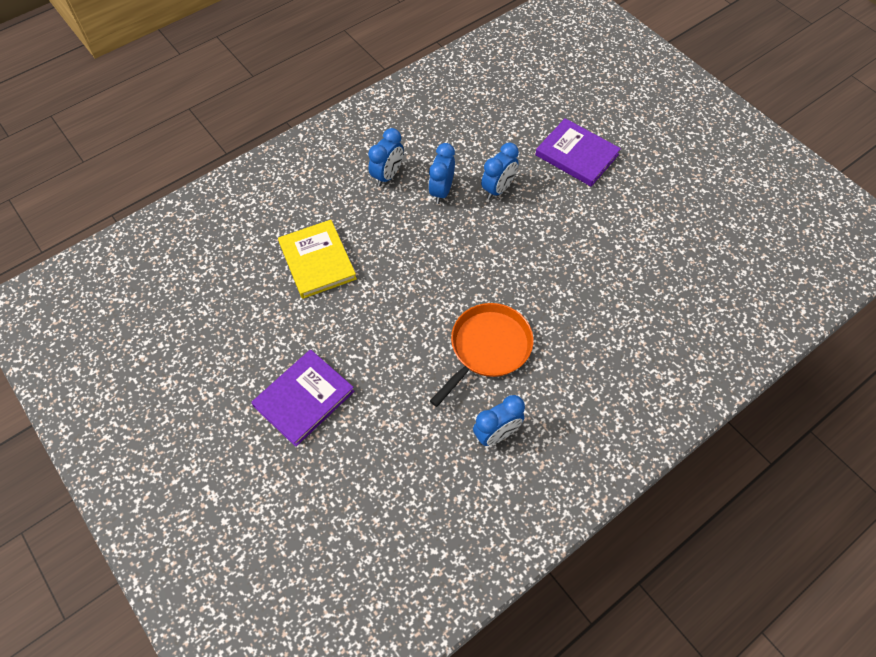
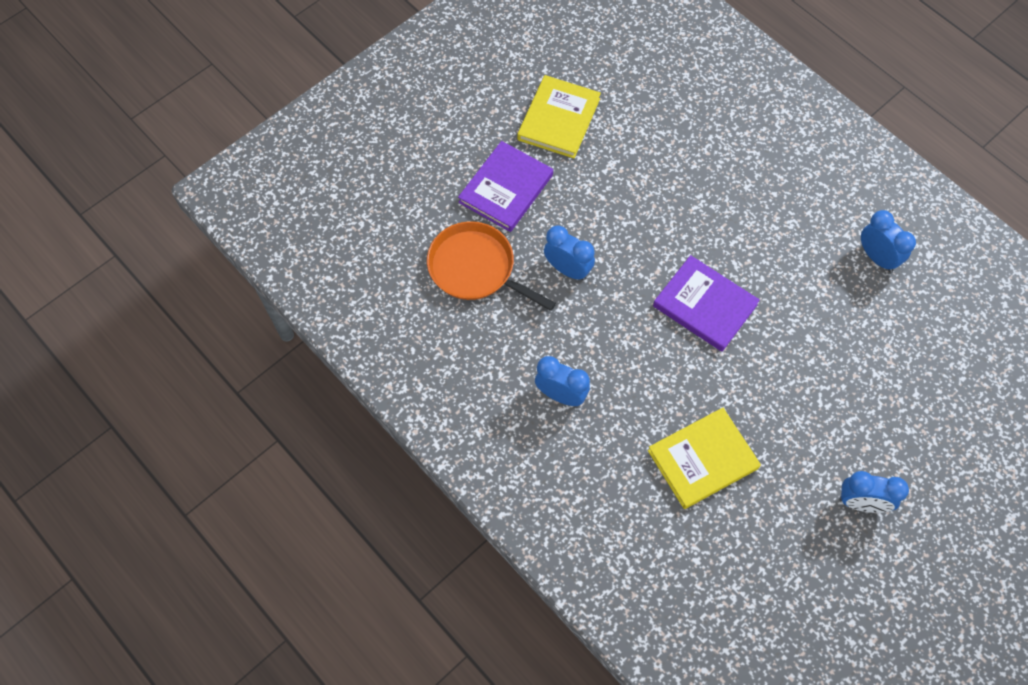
camera: 95 degrees left, 5 degrees up
purple book [251,349,354,447] -> purple book moved to [653,255,760,352]
blue clock [428,143,455,204] -> blue clock moved to [839,471,909,513]
orange pan [430,303,533,407] -> orange pan moved to [427,221,556,311]
none -> yellow book [517,75,601,158]

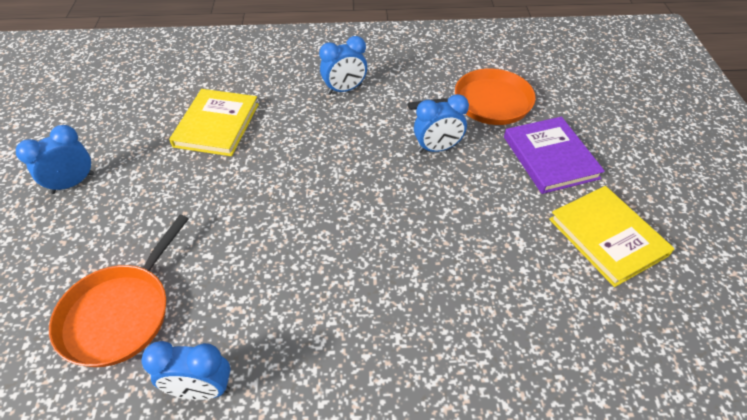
camera: 130 degrees right, 15 degrees down
purple book [653,255,760,352] -> none
none -> orange pan [49,215,189,367]

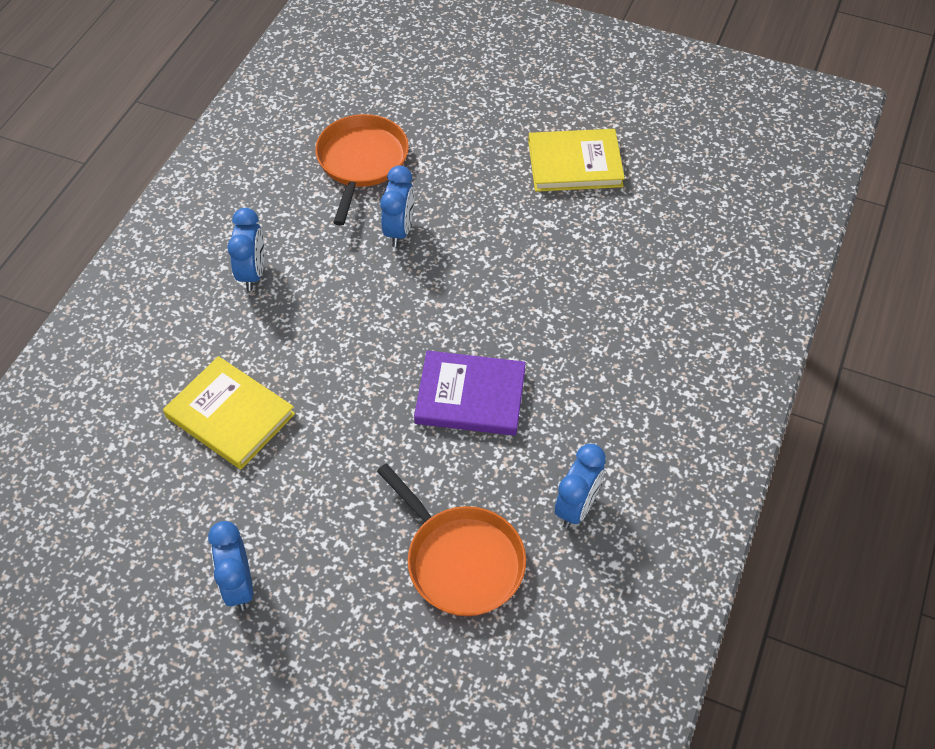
camera: 65 degrees left, 5 degrees up
purple book [504,117,605,194] -> purple book moved to [414,351,526,436]

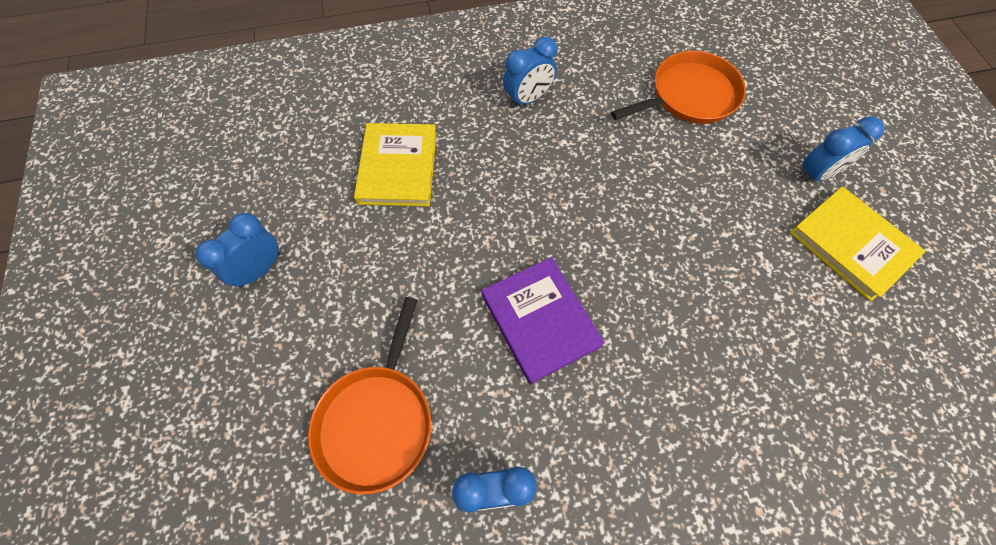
camera: 55 degrees right, 10 degrees up
blue clock [380,166,414,247] -> blue clock moved to [799,116,885,183]

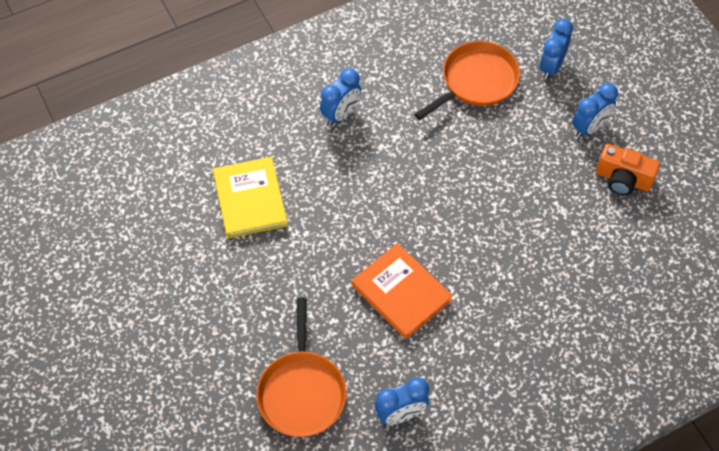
camera: 15 degrees left, 5 degrees down
blue clock [196,213,280,287] -> blue clock moved to [539,19,573,80]
purple book [482,257,605,384] -> orange book [352,243,453,339]
yellow book [790,186,926,302] -> orange camera [596,144,660,195]

